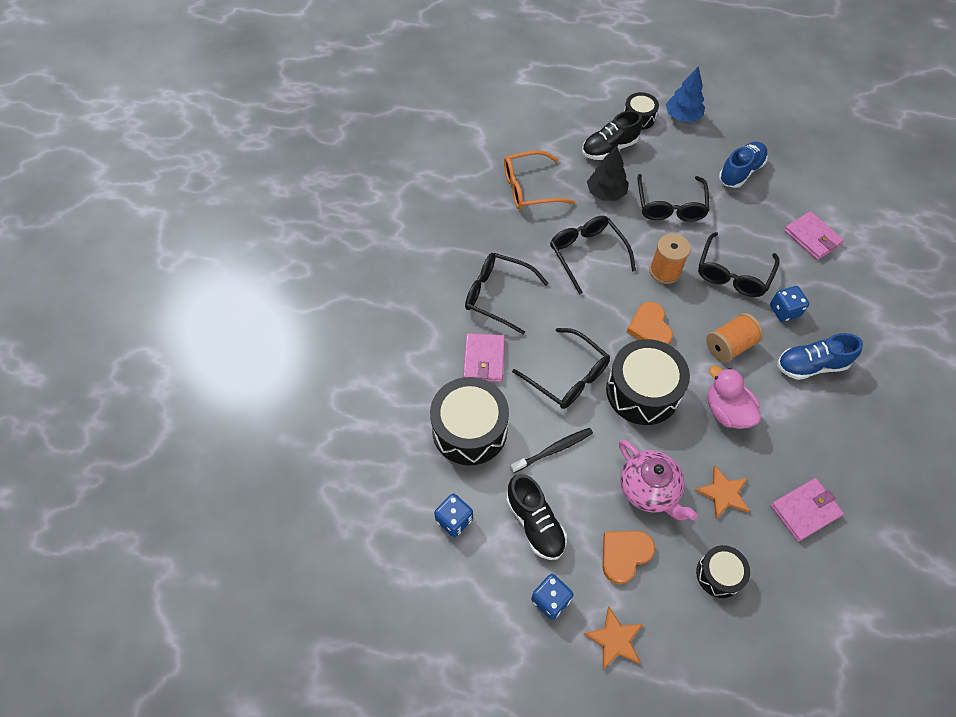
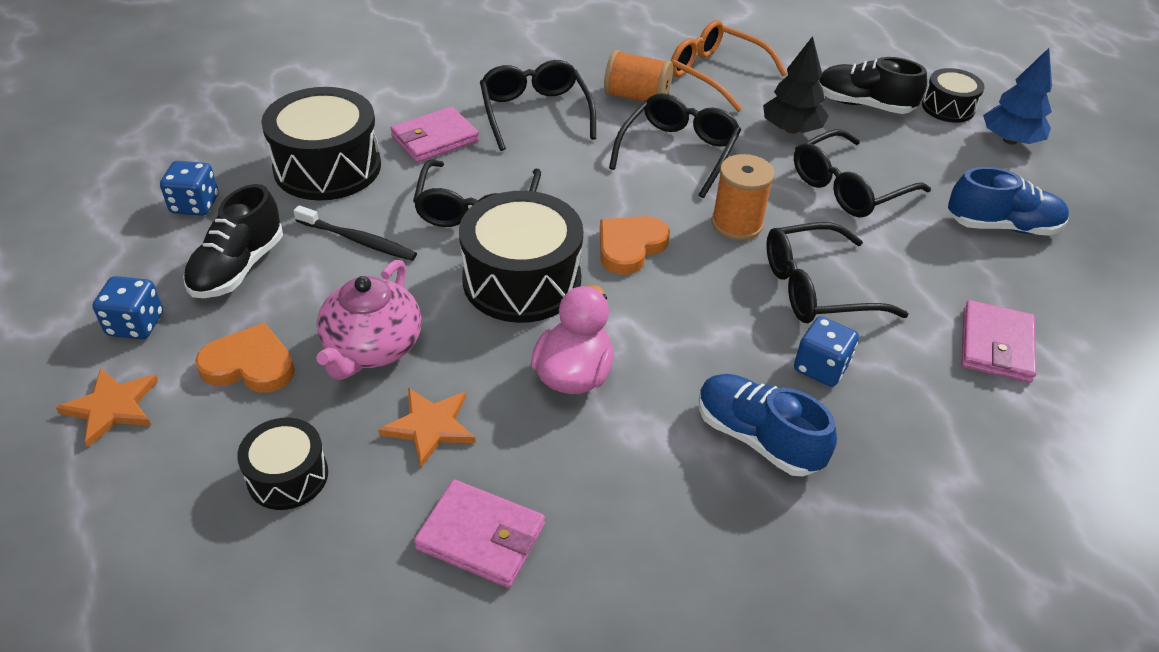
camera: 50 degrees right, 15 degrees down
orange spool [706,313,764,363] -> orange spool moved to [604,50,673,102]

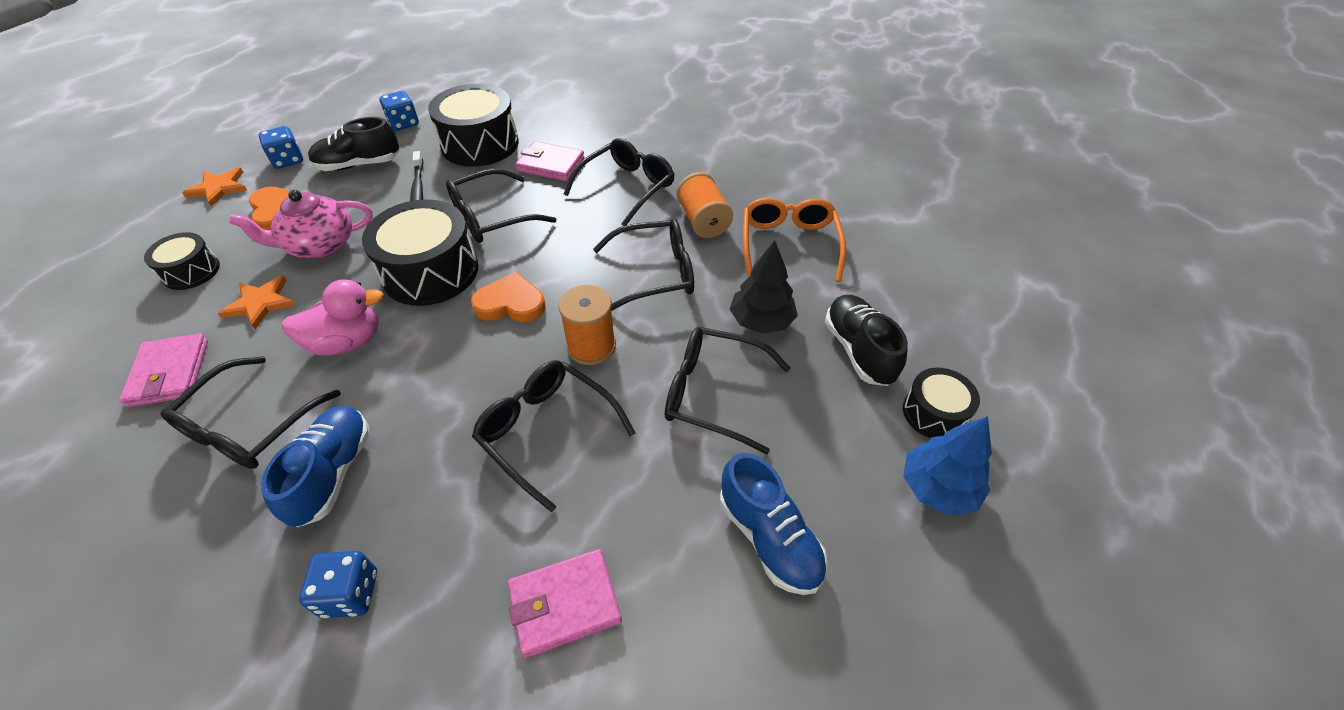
camera: 55 degrees right, 5 degrees up
blue dice [794,316,859,387] -> blue dice moved to [299,551,377,618]
none -> black glasses [160,356,341,469]

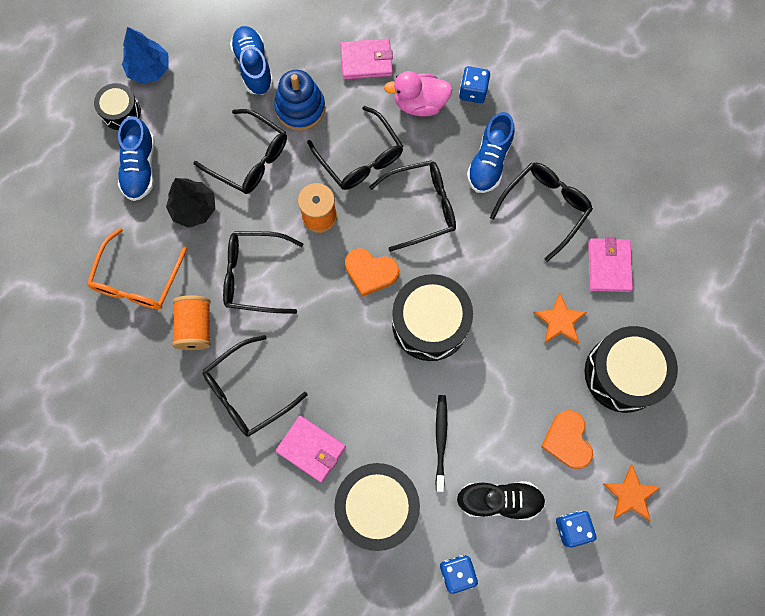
camera: 165 degrees left, 25 degrees up
black drum [144,232,220,290] -> black drum [585,326,678,413], size x1.82
pink teapot [230,190,372,258] -> none
pink duck [282,280,384,356] -> pink duck moved to [384,71,453,117]
black glasses [446,168,556,243] -> black glasses moved to [369,160,456,252]
black shoe [825,295,908,386] -> blue shoe [118,116,155,201]
none -> blue stacking toy [274,70,325,131]

